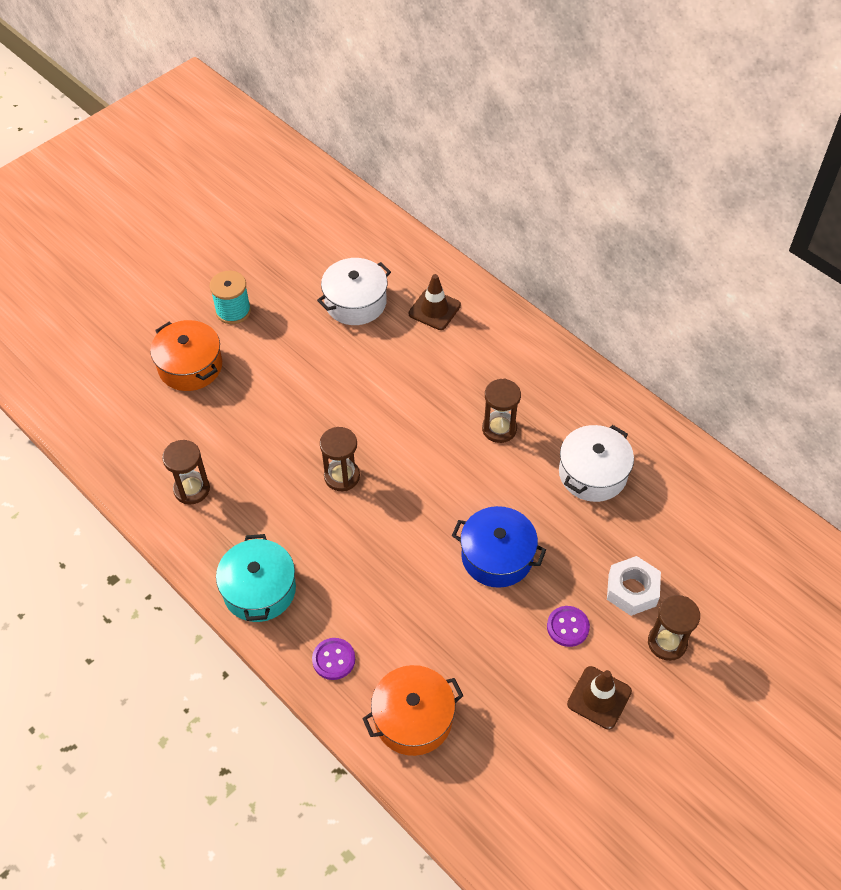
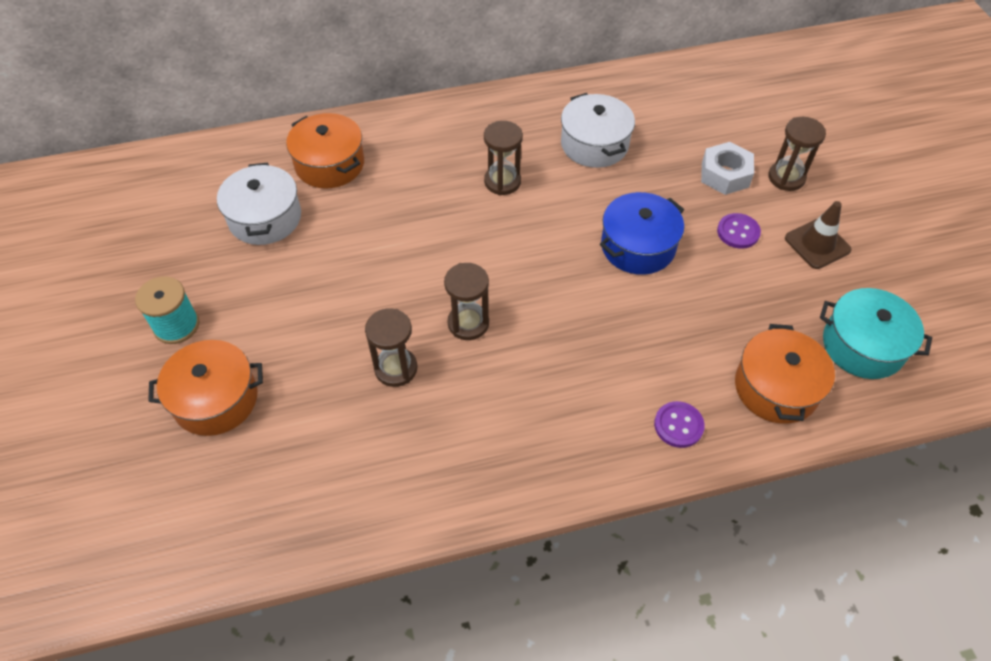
camera: 60 degrees left, 0 degrees up
brown hourglass [162,440,210,504] -> brown hourglass moved to [365,308,417,387]
turquoise pot [216,534,296,622] -> turquoise pot moved to [820,288,932,379]
brown traffic cone [409,274,461,330] -> orange pot [286,113,364,189]

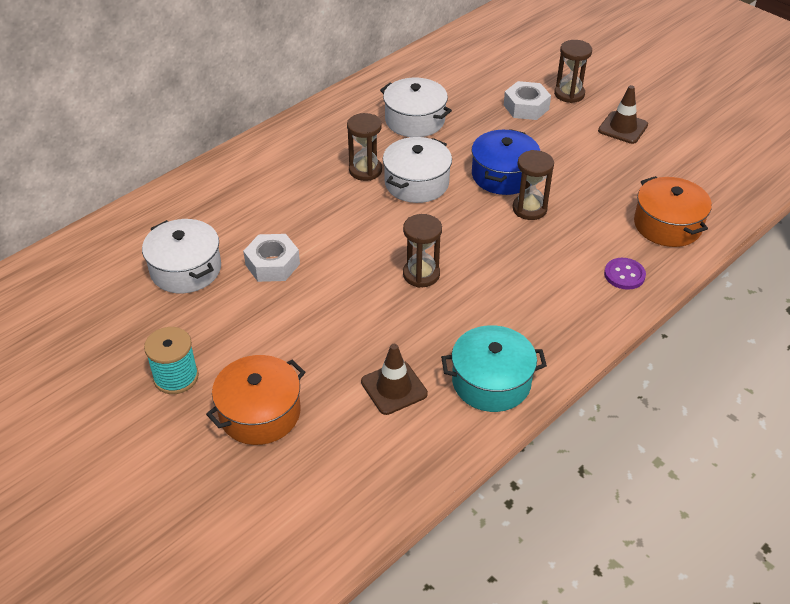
camera: 30 degrees left, 10 degrees down
orange pot [286,113,364,189] -> none
brown hourglass [365,308,417,387] -> brown hourglass moved to [513,150,554,220]
purple button [717,213,761,249] -> none
turquoise pot [820,288,932,379] -> turquoise pot moved to [441,325,547,412]
none -> white nut [243,234,300,282]
none -> brown traffic cone [361,344,428,415]
none -> white pot [383,137,452,203]

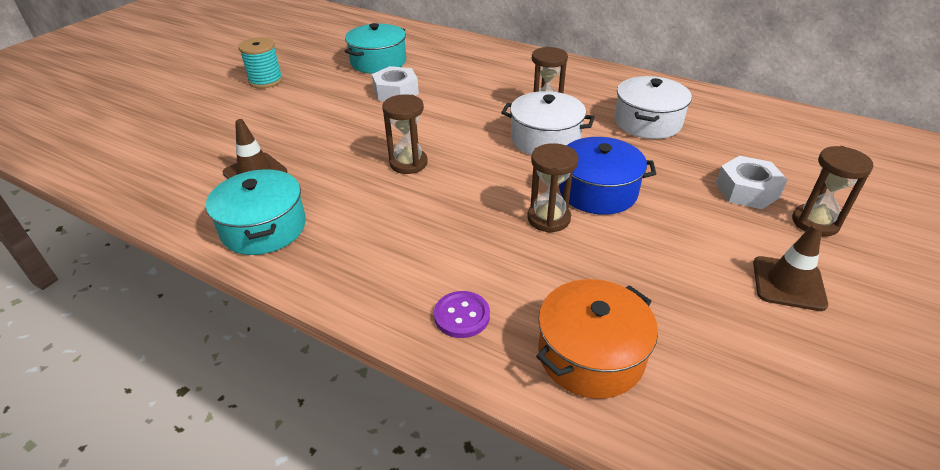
camera: 75 degrees right, 5 degrees down
white pot [142,219,221,293] -> turquoise pot [345,23,406,74]
orange pot [206,355,305,445] -> none

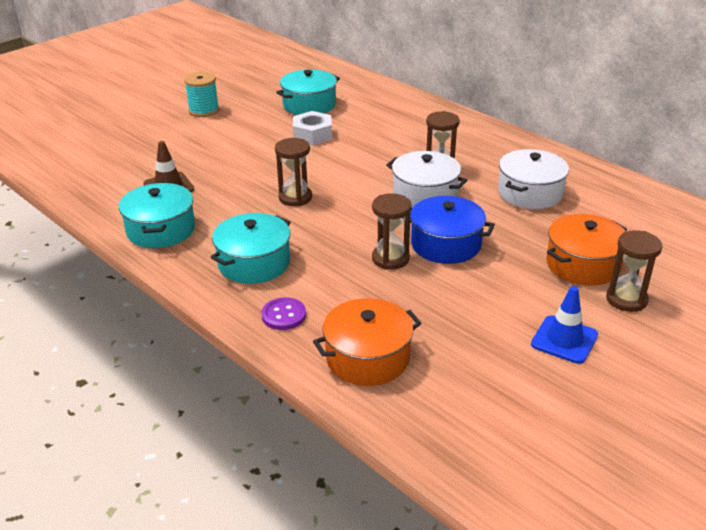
camera: 15 degrees right, 5 degrees down
white nut [716,156,788,209] -> orange pot [546,214,627,286]
brown traffic cone [753,224,828,311] -> blue traffic cone [531,286,598,364]
none -> turquoise pot [211,213,291,284]

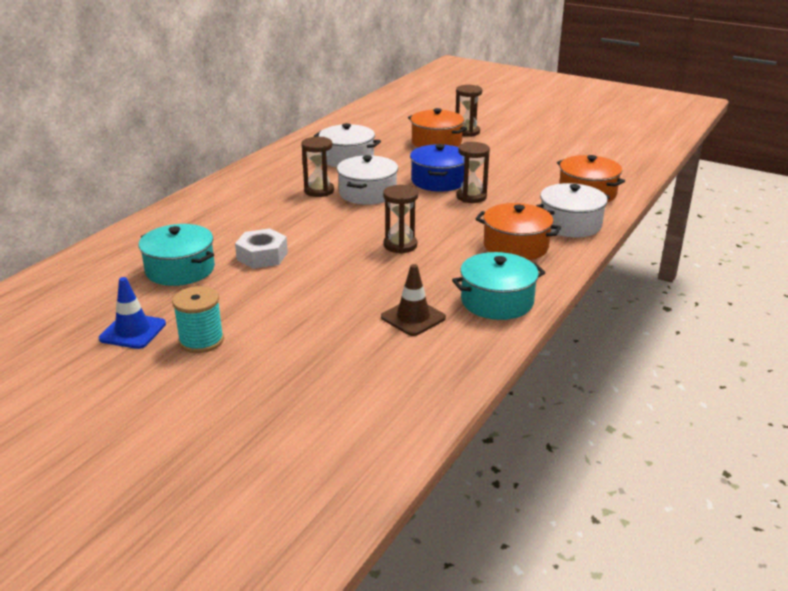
camera: 105 degrees left, 5 degrees down
turquoise pot [211,213,291,284] -> orange pot [476,203,561,260]
purple button [261,297,306,330] -> white pot [536,183,610,237]
blue traffic cone [531,286,598,364] -> blue traffic cone moved to [99,277,166,349]

